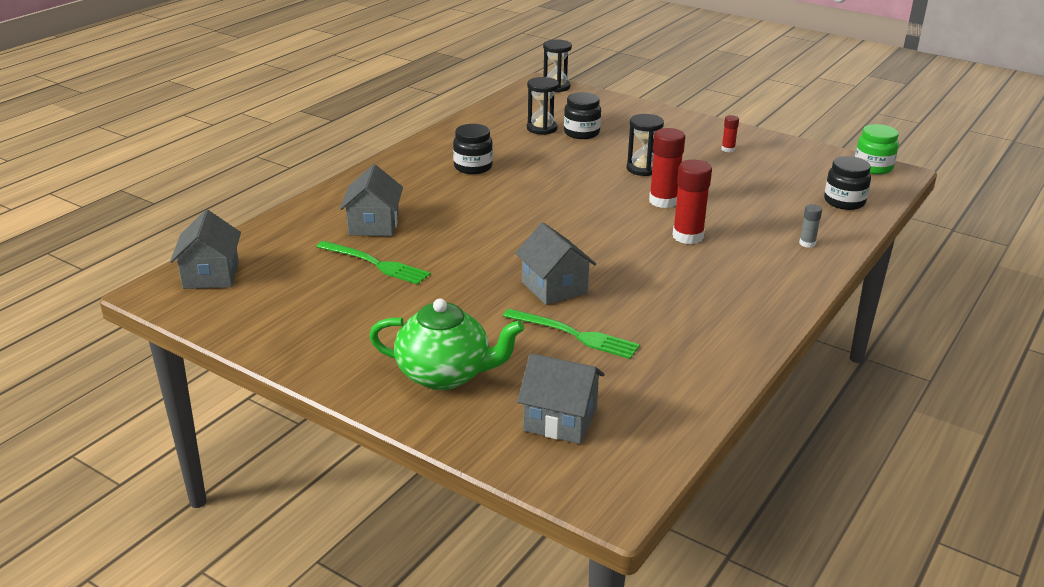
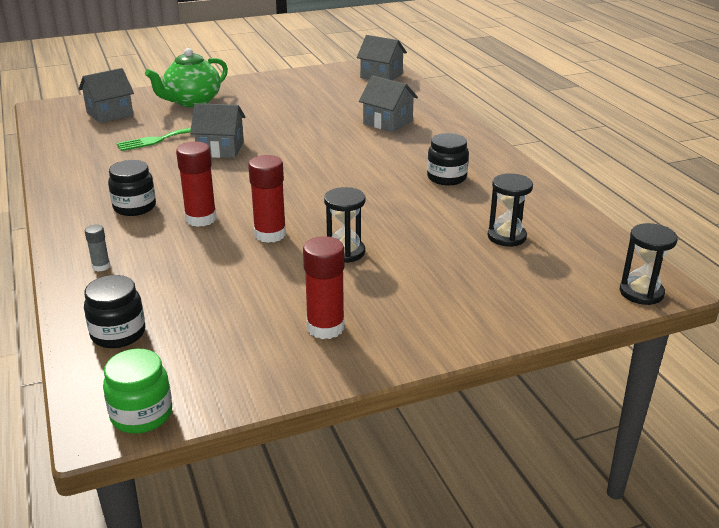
camera: 125 degrees right, 0 degrees up
green fork [316,241,431,285] -> none
black jar [564,92,601,139] -> black jar moved to [108,160,156,216]
red glue stick [721,115,739,152] -> red glue stick [303,236,345,339], size x1.95

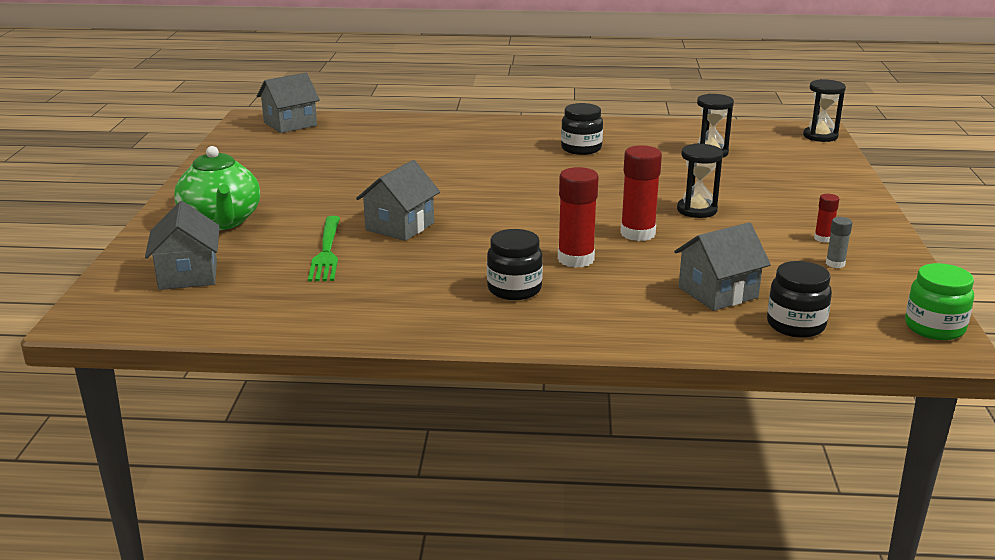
camera: 65 degrees left, 5 degrees down
grey glue stick [85,225,110,271] -> grey glue stick moved to [826,217,852,268]
red glue stick [303,236,345,339] -> red glue stick [814,194,839,243], size x0.51
grey house [359,76,418,132] -> grey house moved to [674,222,771,311]

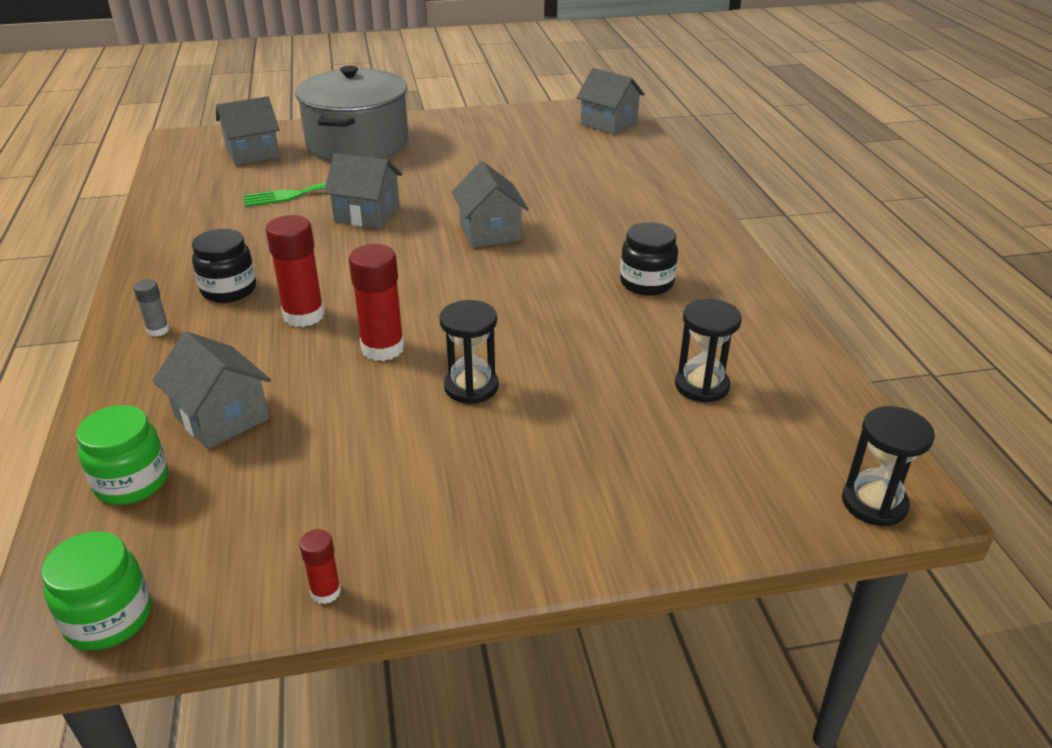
camera: 75 degrees right, 10 degrees up
green teapot [174,146,260,230] -> grey pot [295,66,409,161]
black jar [767,261,832,338] -> green jar [76,405,168,505]
red glue stick [814,194,839,243] -> red glue stick moved to [299,529,341,604]
grey glue stick [826,217,852,268] -> grey glue stick moved to [133,279,169,337]
none -> grey house [452,161,529,248]

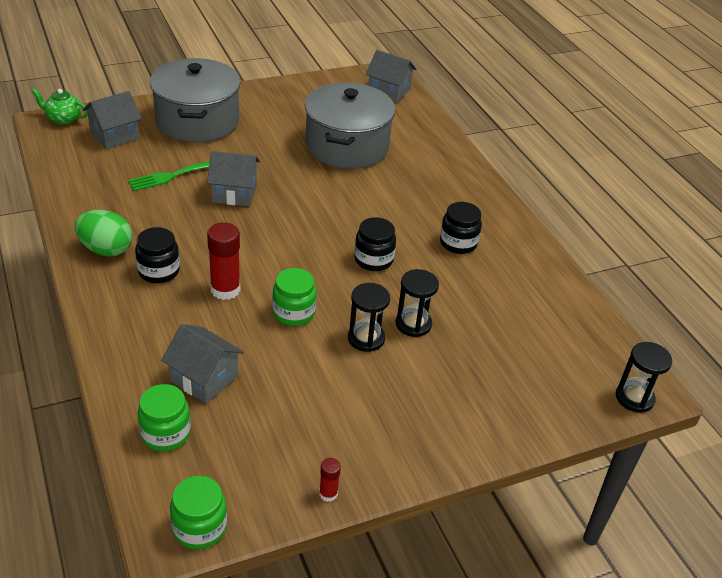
camera: 15 degrees left, 5 degrees up
grey glue stick [133,279,169,337] -> none
red glue stick [349,244,404,361] -> green jar [272,268,316,326]
grey house [452,161,529,248] -> none
black hourglass [675,299,742,403] -> black hourglass moved to [396,269,439,337]
none -> green teapot [31,89,88,125]
none -> green egg [75,210,132,257]
none -> grey pot [305,82,396,169]
none -> black jar [354,217,396,271]

